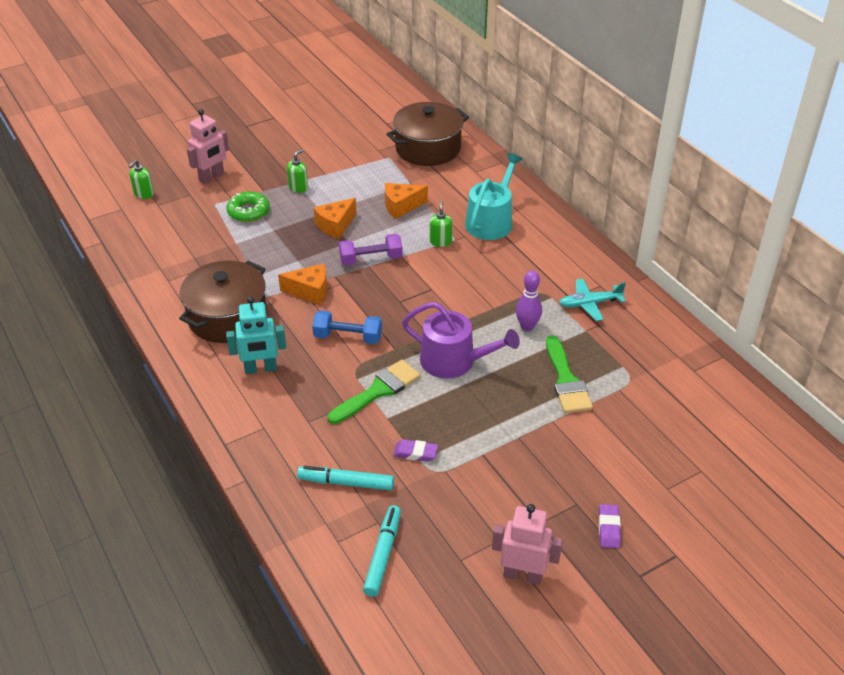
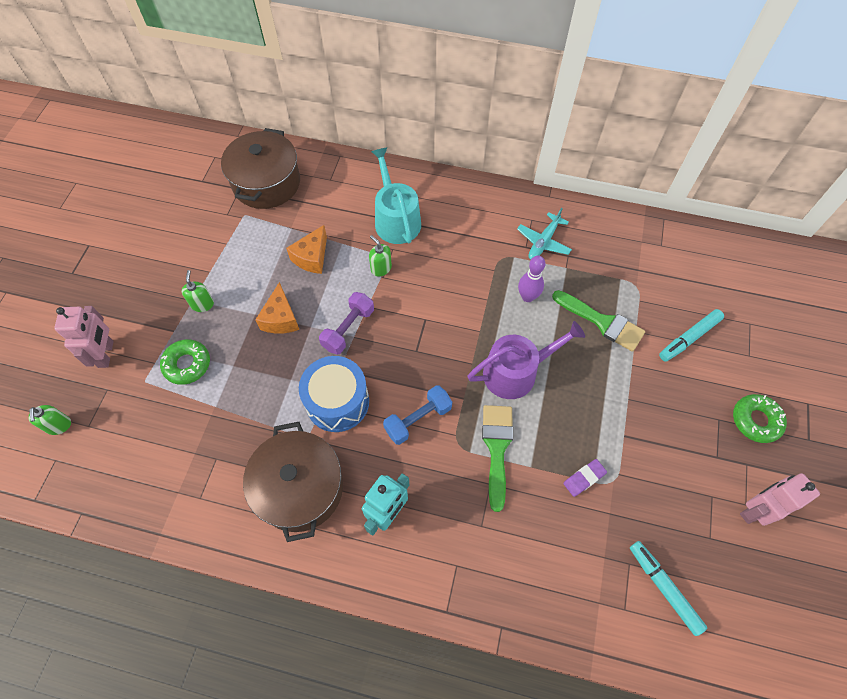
camera: 45 degrees left, 20 degrees up
orange cheese [278,264,327,305] -> blue drum [299,356,369,432]
turquoise marker [297,466,394,491] -> turquoise marker moved to [659,309,724,361]
purple eraser [599,504,621,548] -> green donut [733,394,787,443]

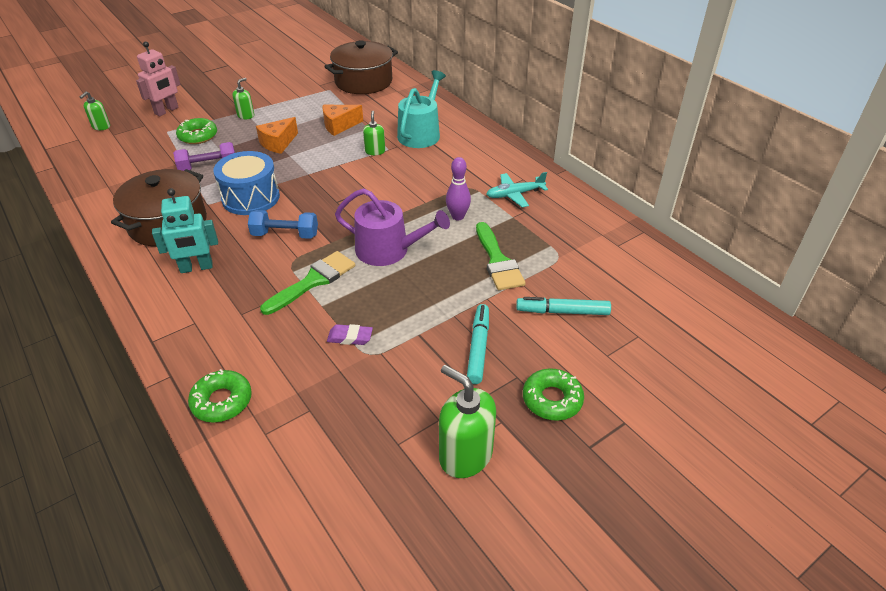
camera: 40 degrees right, 20 degrees down
purple dumbbell [319,292,374,355] -> purple dumbbell moved to [173,142,235,171]
turquoise marker [630,541,707,636] -> turquoise marker moved to [467,304,489,384]
pink robot [740,473,820,526] -> green soap dispenser [439,365,496,478]
none -> green donut [188,369,252,423]

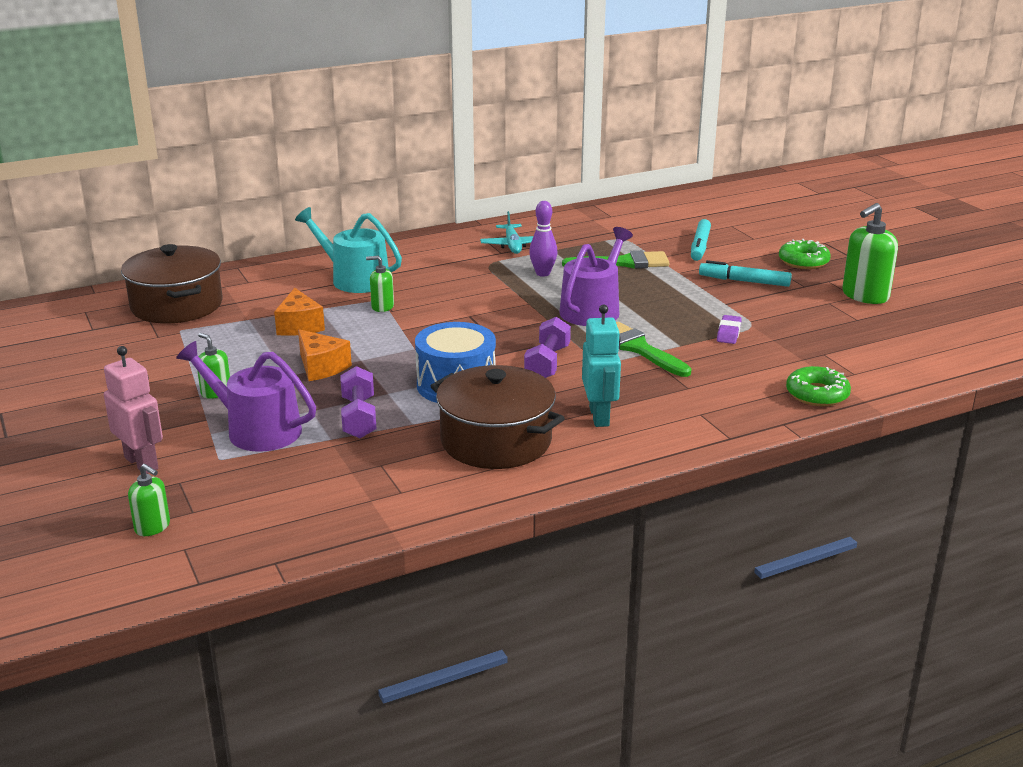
camera: 80 degrees left, 15 degrees down
green donut [176,118,217,144] -> purple watering can [176,341,316,452]
blue dumbbell [248,210,318,239] -> purple dumbbell [524,317,571,378]

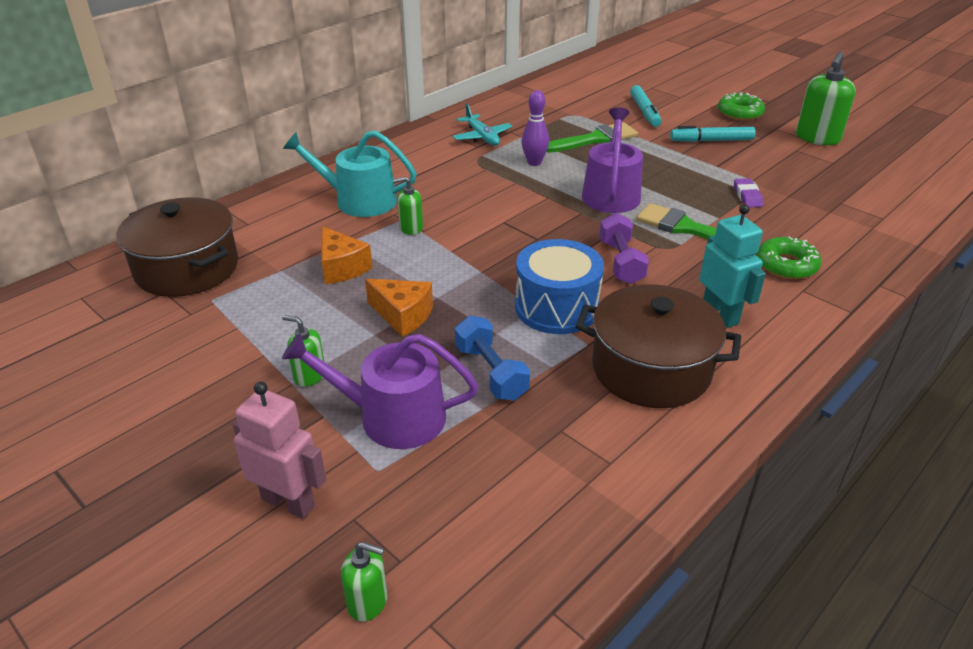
camera: 20 degrees left, 10 degrees up
purple dumbbell [341,366,376,438] -> blue dumbbell [455,316,530,400]
green donut [786,366,851,406] -> green donut moved to [757,236,821,279]

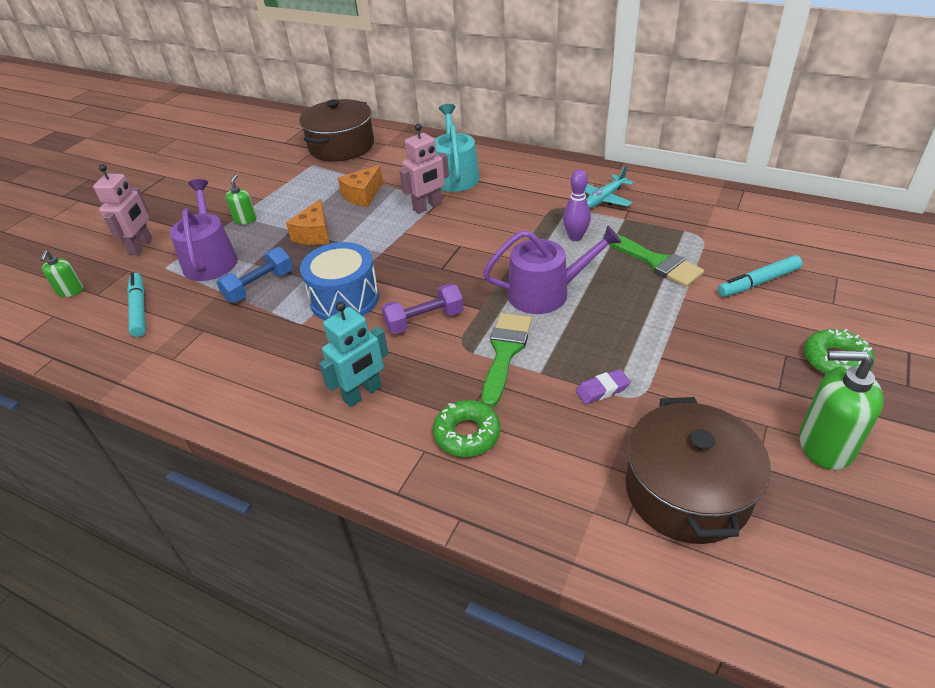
camera: 75 degrees right, 5 degrees up
green soap dispenser [393,176,423,235] -> pink robot [399,124,449,214]
brown pot [576,284,741,408] -> brown pot moved to [625,397,771,544]
turquoise marker [670,126,756,142] -> turquoise marker moved to [127,273,146,337]

